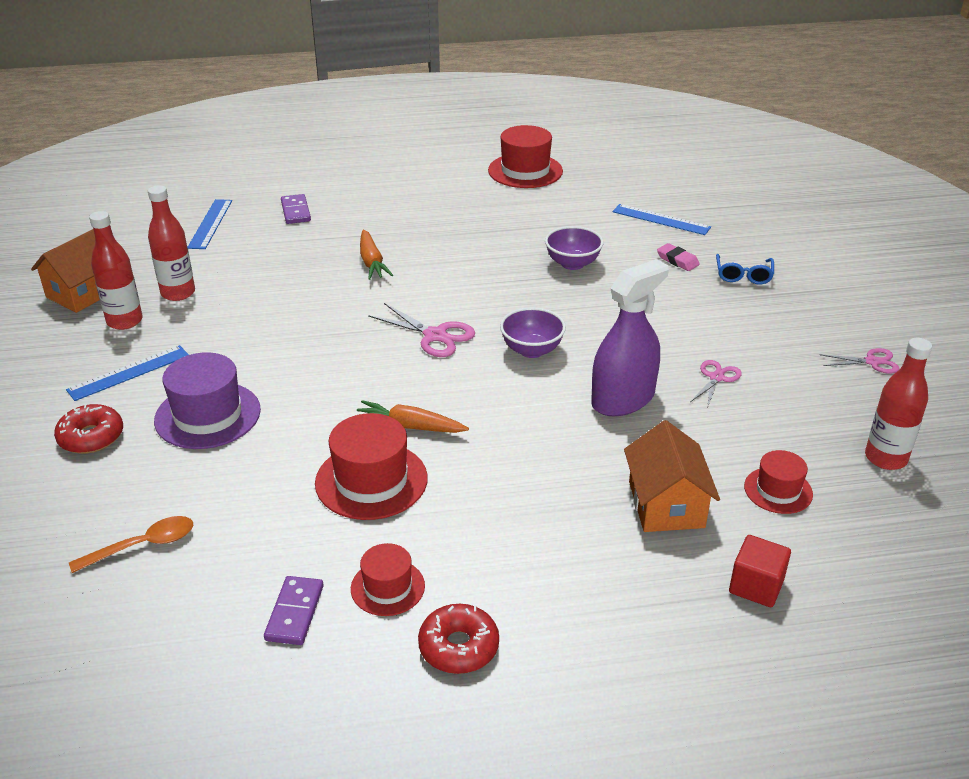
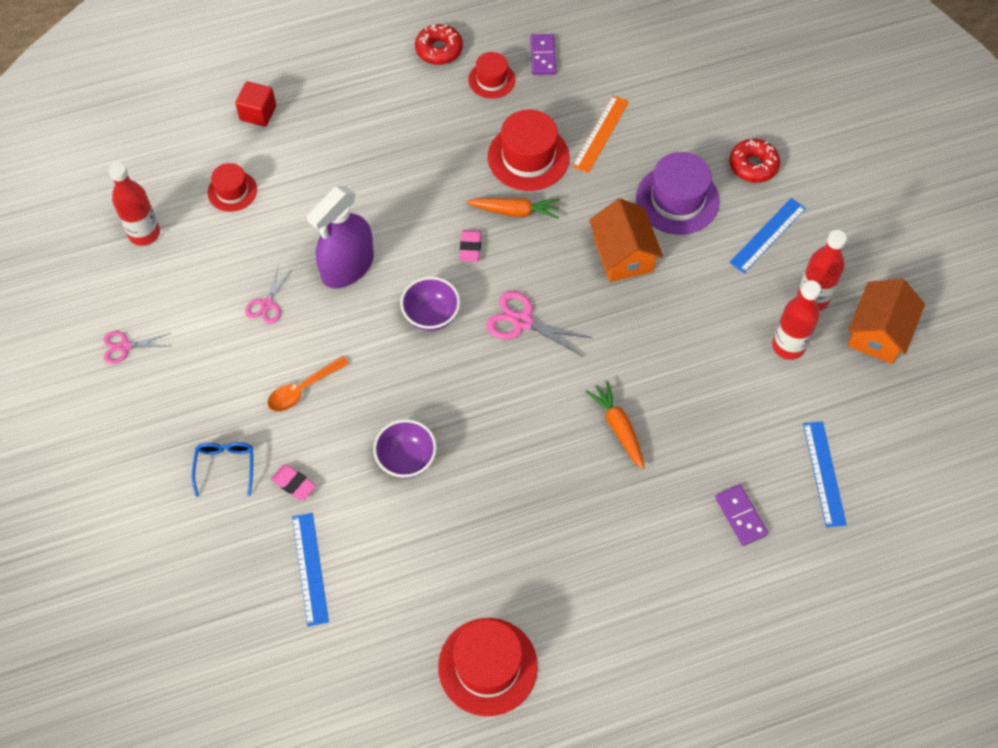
camera: 170 degrees right, 25 degrees up
orange spoon [69,516,193,573] -> orange spoon moved to [268,356,349,412]
blue ruler [613,204,711,235] -> blue ruler turned 60 degrees clockwise [292,513,329,626]
orange house [624,420,720,532] -> orange house moved to [589,198,663,282]
none -> pink eraser [460,230,482,262]
none -> orange ruler [572,95,629,173]

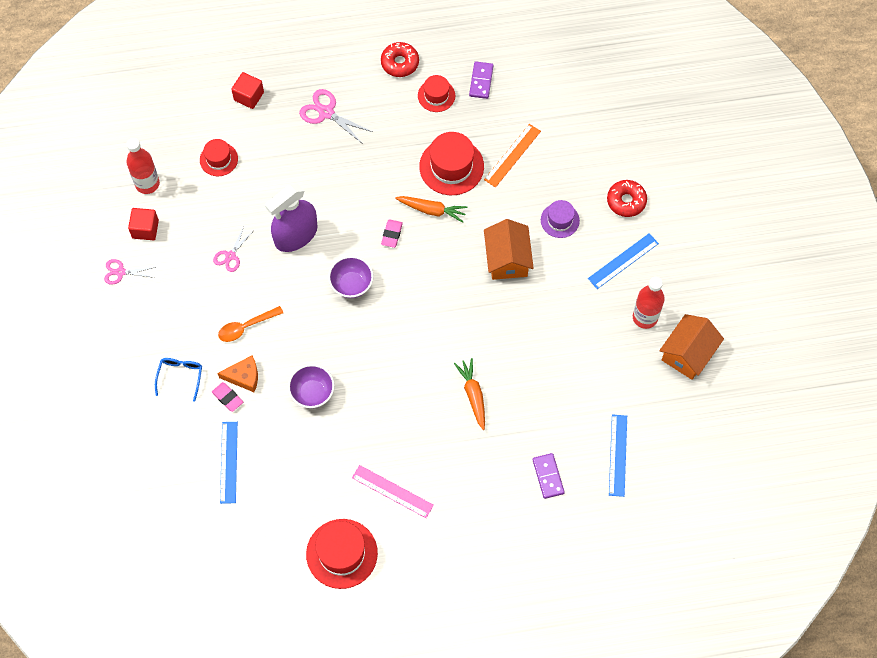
camera: 10 degrees right, 5 degrees up
pink scissors [486,291,592,356] -> pink scissors moved to [299,89,373,144]
purple hat [636,152,720,235] -> purple hat [541,200,580,238], size x0.59
red bottle [772,280,821,360] -> none
none -> red cube [128,208,159,240]
none -> orange cheese [217,355,258,392]
none -> pink ruler [352,465,434,518]

